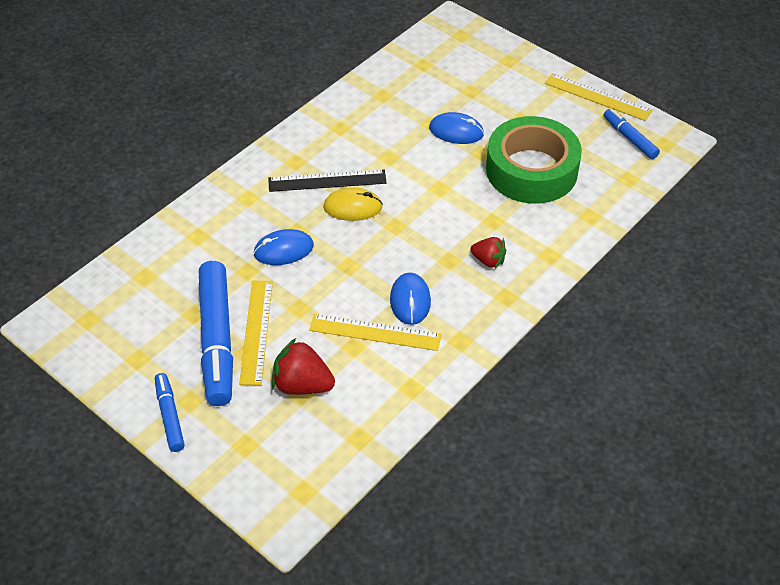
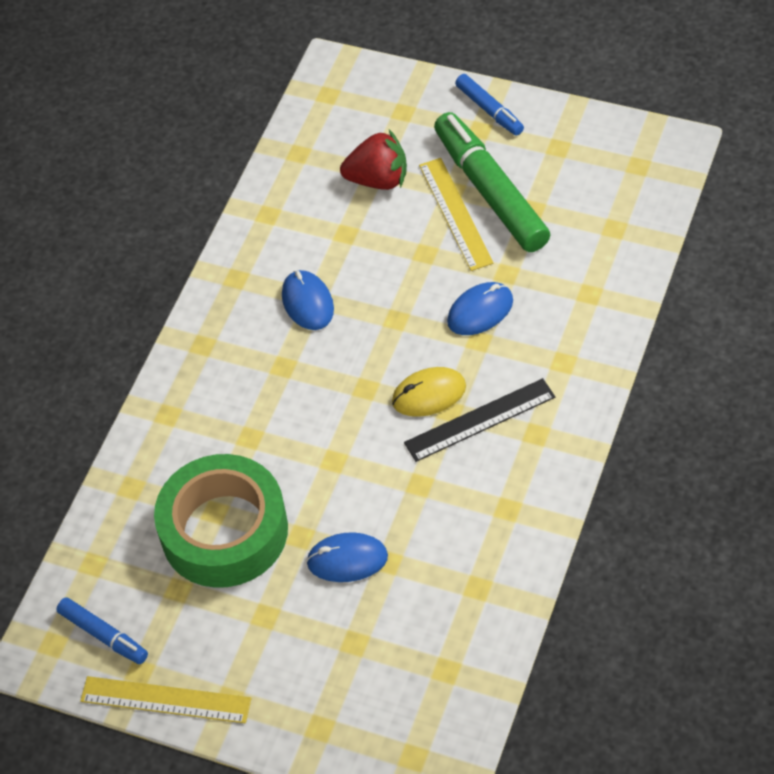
camera: 165 degrees right, 5 degrees up
blue marker [199,261,233,406] -> green marker [434,112,550,252]
yellow ruler [309,314,442,351] -> none
red strawberry [470,237,506,268] -> none

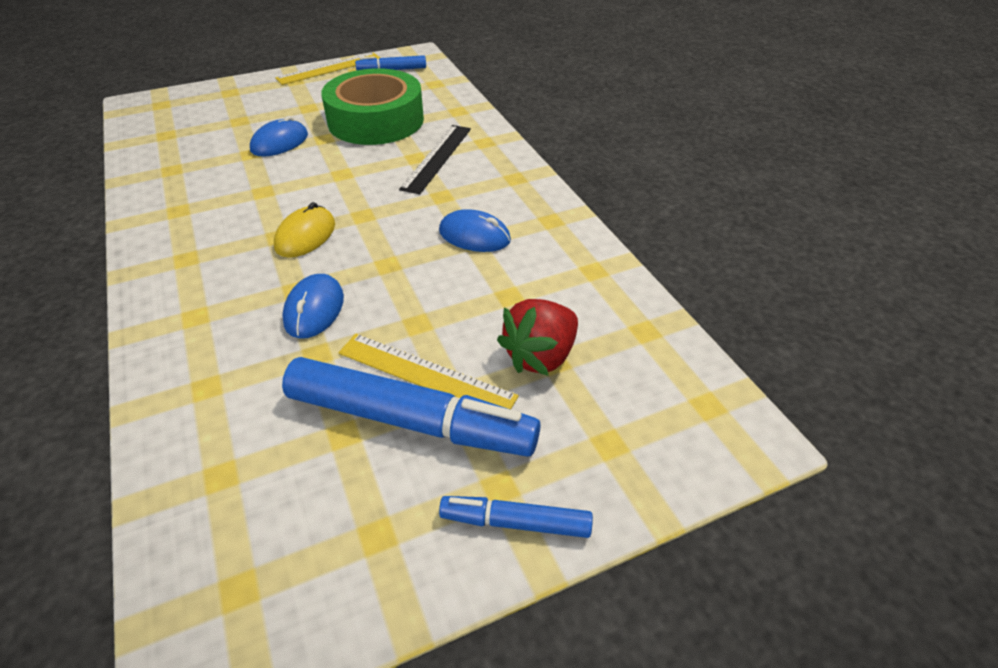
camera: 130 degrees right, 10 degrees down
black ruler [404,378,555,462] -> black ruler moved to [399,125,471,194]
green marker [434,112,550,252] -> blue marker [282,357,540,457]

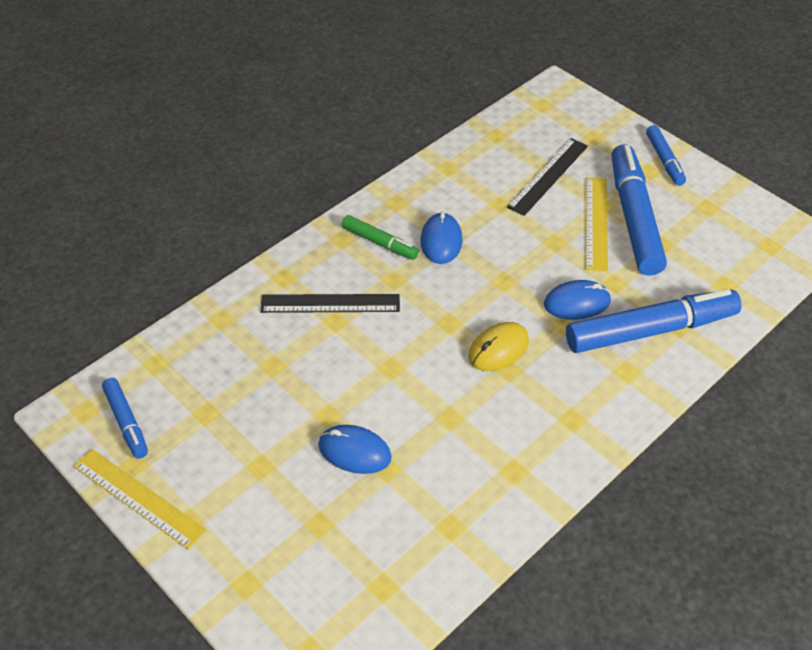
camera: 110 degrees left, 5 degrees up
yellow mouse [274,202,335,258] -> yellow mouse turned 45 degrees counterclockwise [468,322,529,371]
green tape [321,68,424,145] -> none
red strawberry [497,299,578,376] -> black ruler [507,138,588,216]
none -> green marker [342,215,419,260]
none -> blue marker [566,289,742,353]

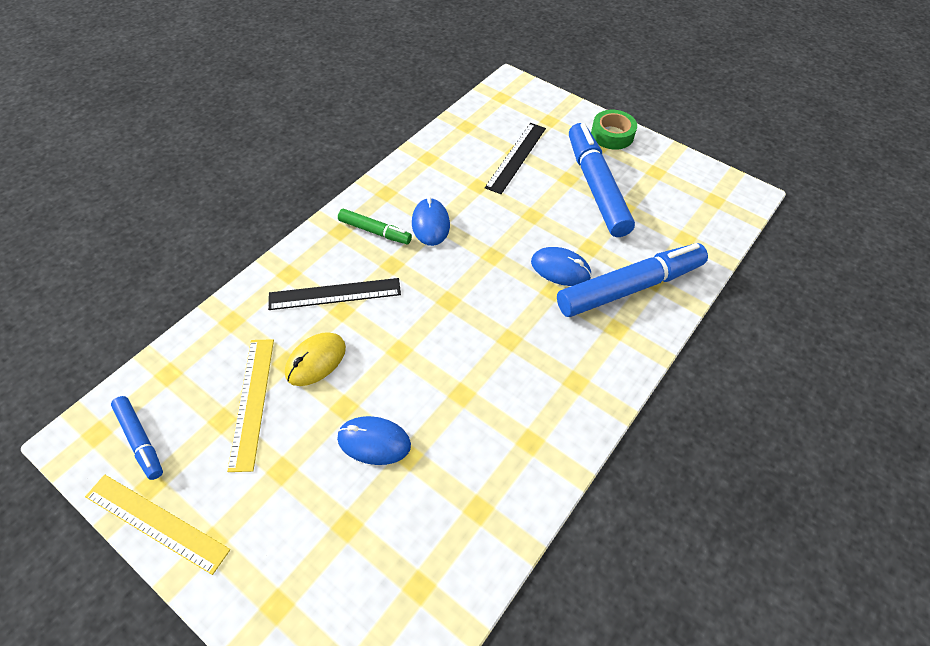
camera: 10 degrees left, 5 degrees up
yellow mouse [468,322,529,371] -> yellow mouse moved to [285,332,346,386]
blue mouse [544,280,611,320] -> blue mouse turned 45 degrees clockwise [531,247,592,286]
yellow ruler [586,177,608,271] -> yellow ruler moved to [227,339,274,472]
blue marker [646,125,686,186] -> green tape [591,110,637,150]

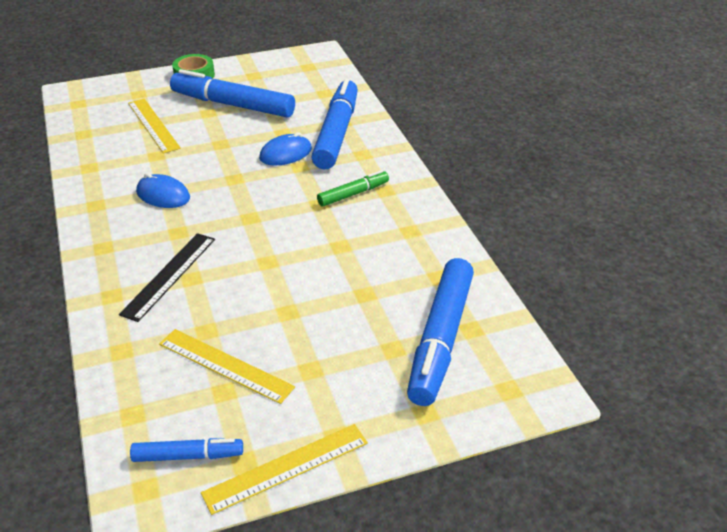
camera: 55 degrees left, 15 degrees down
yellow mouse [285,332,346,386] -> none
blue mouse [337,416,411,465] -> none
green marker [338,209,412,244] -> green marker moved to [317,170,389,207]
black ruler [485,123,546,194] -> yellow ruler [128,99,181,154]
none -> blue marker [407,258,474,406]

